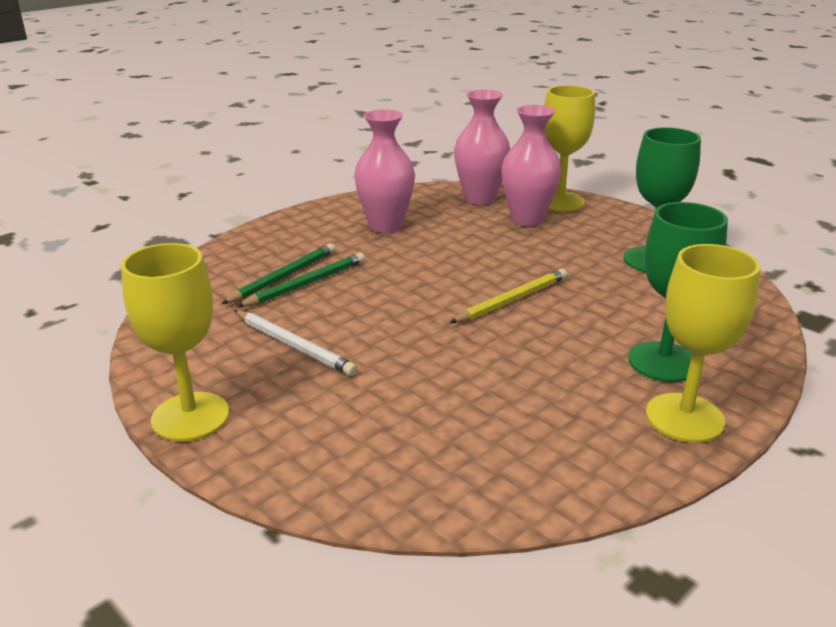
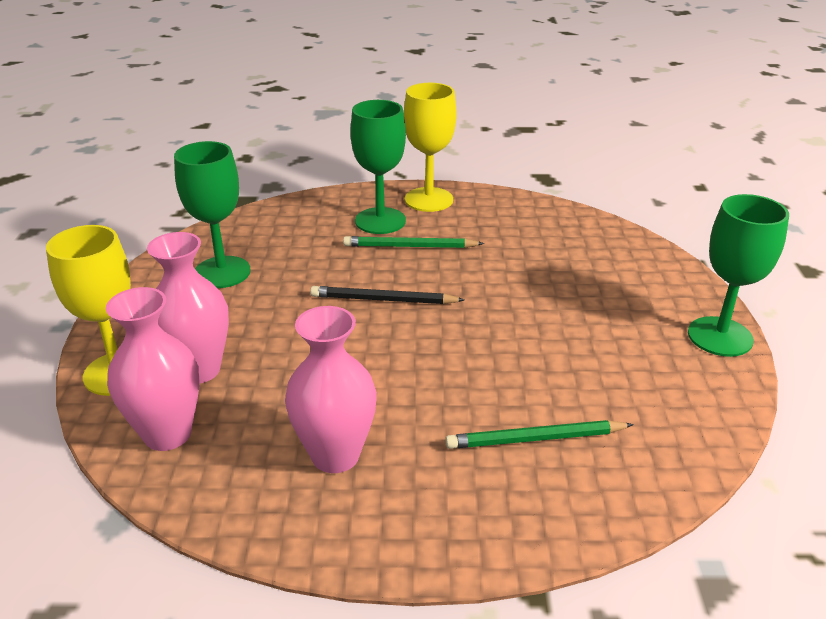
camera: 135 degrees left, 5 degrees up
yellow goblet [121,243,229,441] -> green goblet [688,194,789,357]
white pencil [234,310,357,376] -> none
green pencil [237,253,365,307] -> green pencil moved to [343,236,484,248]
yellow pencil [450,269,567,323] -> black pencil [310,286,464,304]

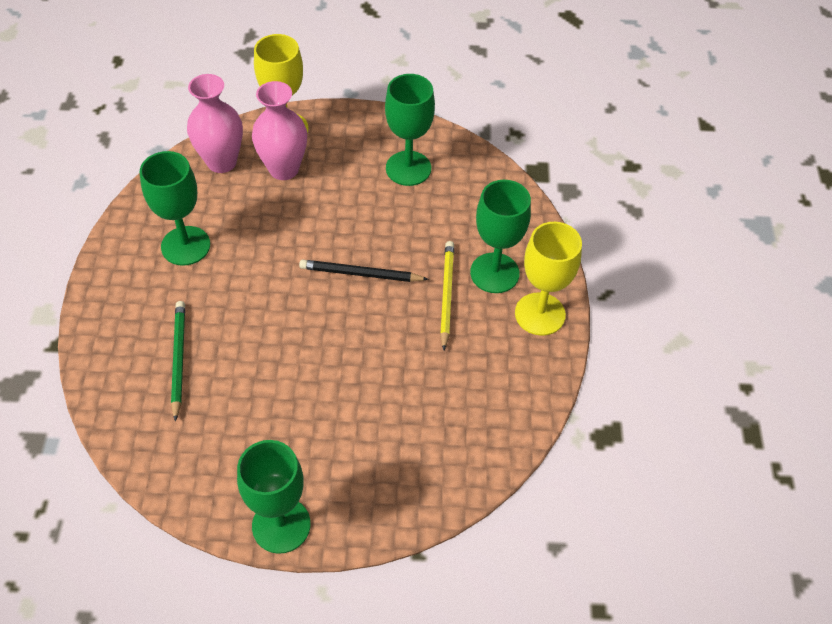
camera: 90 degrees right, 20 degrees up
pink vase [285,306,377,473] -> green goblet [140,151,210,266]
black pencil [310,286,464,304] -> black pencil turned 90 degrees counterclockwise [299,260,429,282]
green pencil [343,236,484,248] -> yellow pencil [440,241,454,350]

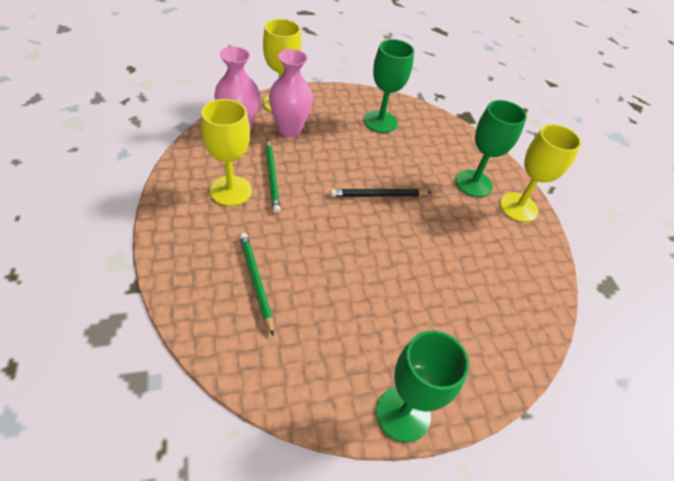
camera: 20 degrees left, 5 degrees down
green goblet [140,151,210,266] -> yellow goblet [201,99,252,206]
yellow pencil [440,241,454,350] -> none
none -> green pencil [266,139,281,213]

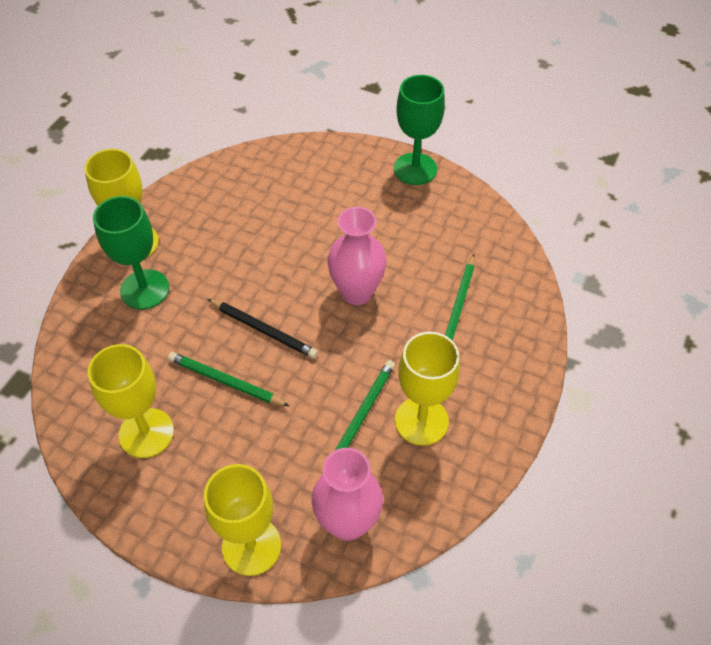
camera: 135 degrees left, 5 degrees up
pink vase [269,49,313,137] -> pink vase moved to [327,207,387,305]
green goblet [364,39,414,133] -> yellow goblet [88,344,174,458]
none -> green pencil [168,352,289,406]

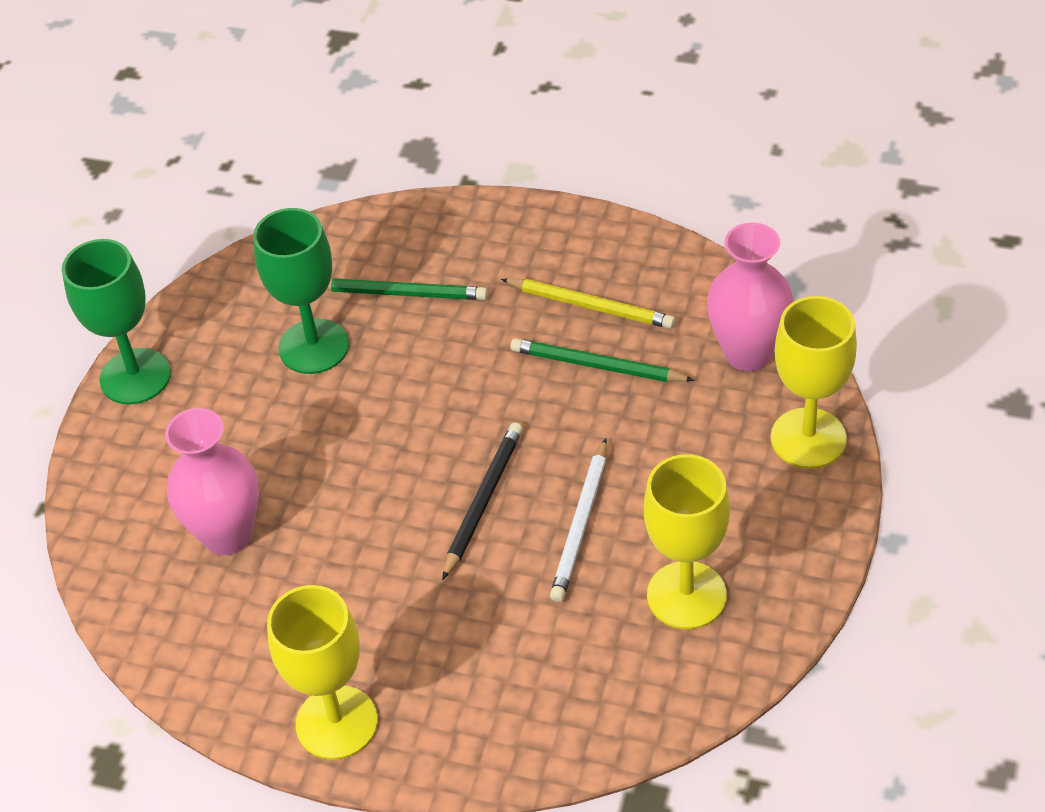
camera: 95 degrees left, 5 degrees down
green goblet [93,196,169,309] -> green goblet moved to [253,208,349,374]
green pencil [168,352,289,406] -> white pencil [550,438,607,602]
pink vase [327,207,387,305] -> pink vase moved to [165,408,259,555]
yellow goblet [395,332,460,446] -> yellow pencil [501,278,675,329]

